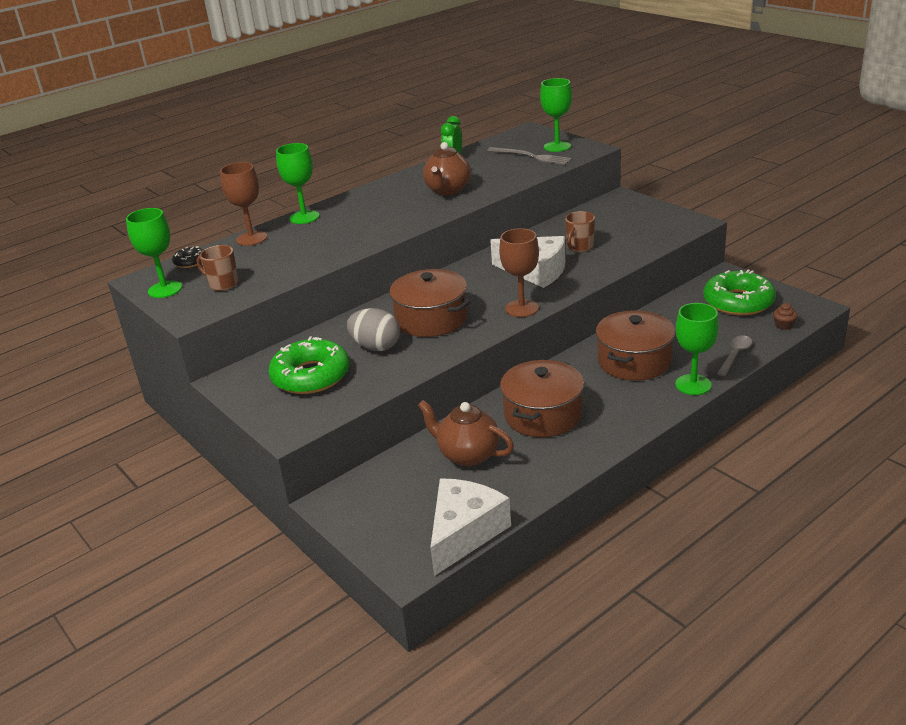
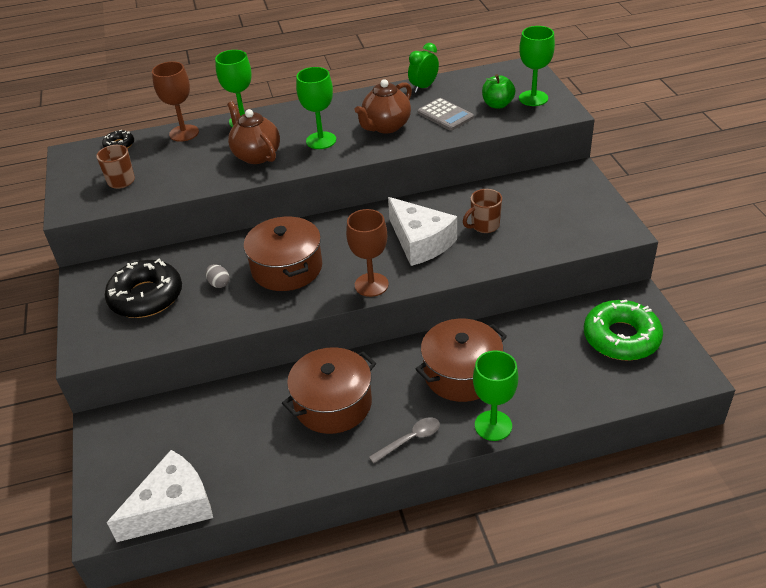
camera: 25 degrees right, 10 degrees up
green goblet [126,208,182,298] -> green goblet moved to [296,67,336,149]
green donut [268,337,350,394] -> black donut [105,259,182,318]
grey egg [347,308,400,351] -> grey egg [206,264,229,288], size x0.53
brown teapot [418,400,514,466] -> brown teapot moved to [227,101,280,164]
grey fork [487,147,572,165] -> green apple [482,74,516,109]
grey spoon [717,335,752,376] -> grey spoon moved to [369,417,440,464]
brown cupcake [773,303,798,330] -> none
none -> grey calculator [418,98,474,131]

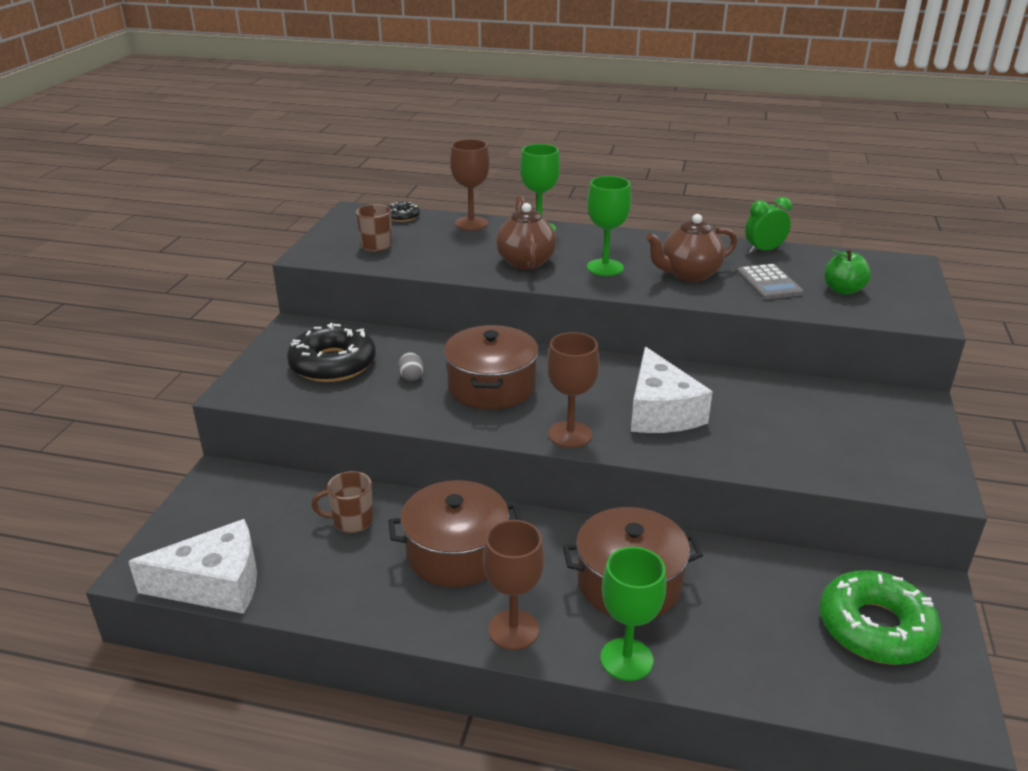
camera: 25 degrees right, 10 degrees down
grey spoon [369,417,440,464] -> brown goblet [483,520,545,650]
brown mug [463,189,502,233] -> brown mug moved to [311,471,373,533]
green goblet [519,26,555,106] -> none

